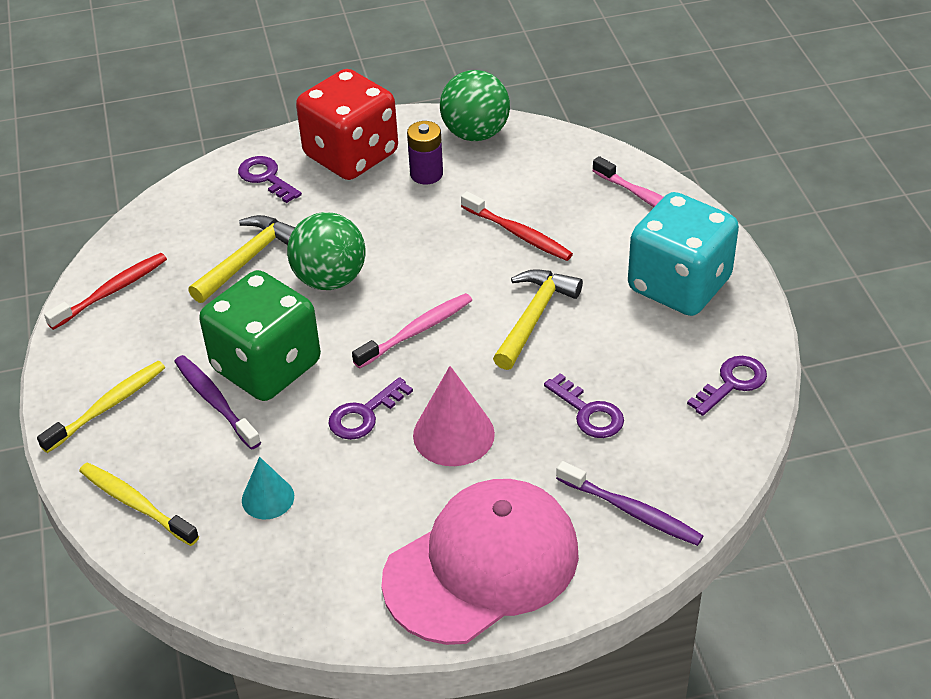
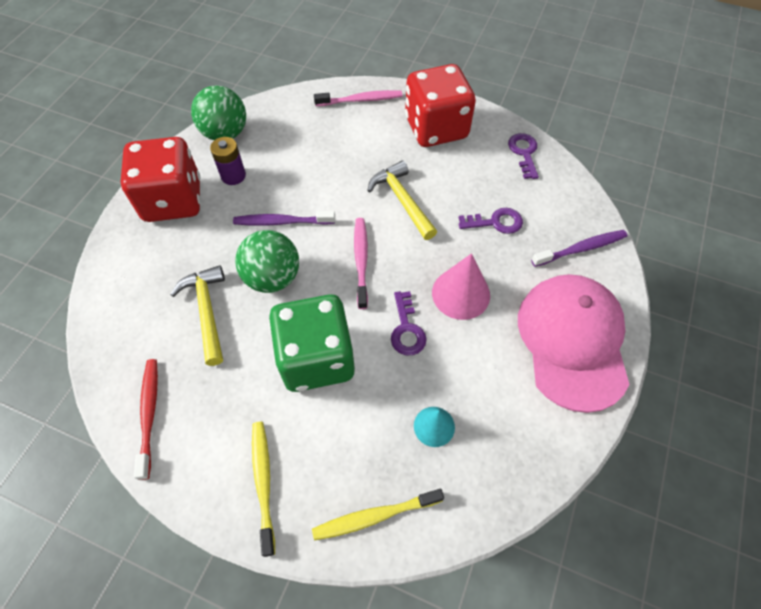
camera: 55 degrees left, 15 degrees up
purple toothbrush [174,355,261,450] -> purple toothbrush moved to [233,211,335,226]
purple key [238,156,302,203] -> none
red toothbrush [461,191,573,261] -> none
turquoise dice [628,192,739,316] -> red dice [405,64,476,147]

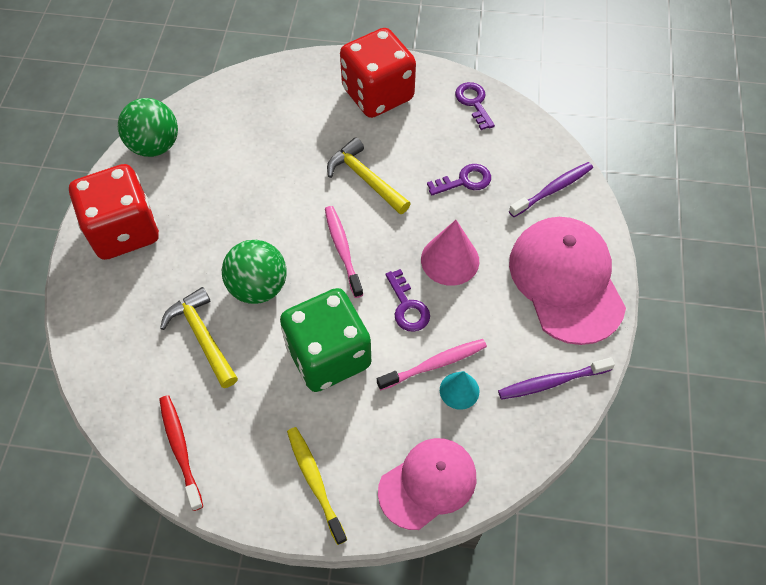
camera: 15 degrees left, 0 degrees up
purple battery [210,137,246,185] -> none
purple toothbrush [233,211,335,226] -> purple toothbrush moved to [498,357,615,400]
yellow toothbrush [312,489,444,541] -> pink cap [378,438,476,530]
pink toothbrush [314,90,402,106] -> pink toothbrush moved to [377,339,487,391]

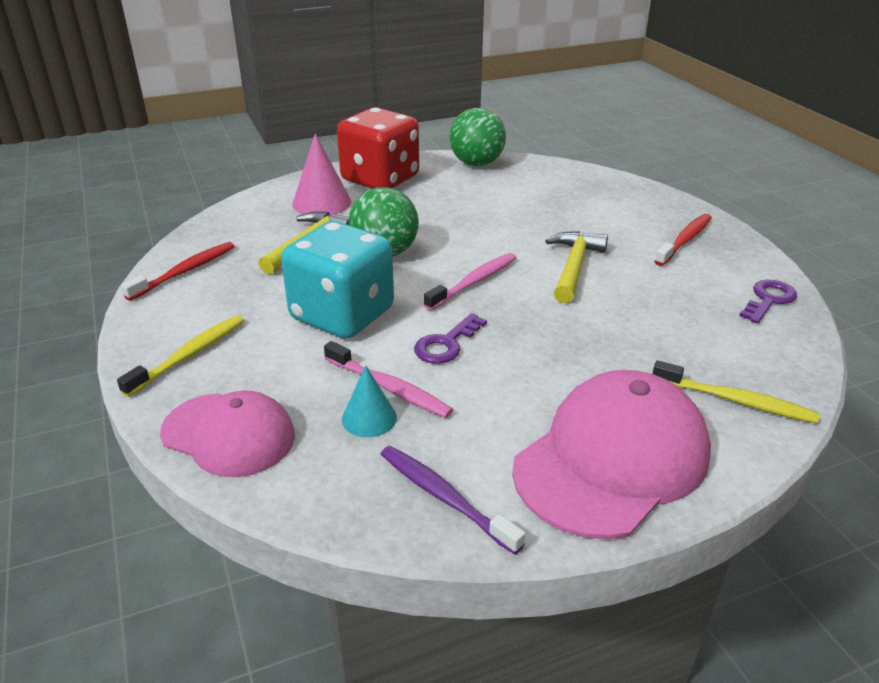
camera: 60 degrees right, 25 degrees down
green dice [280,288,371,392] -> turquoise dice [281,221,394,339]
red dice [340,28,416,118] -> red toothbrush [654,214,712,266]
pink cone [421,220,479,286] -> pink cone moved to [292,133,351,215]
purple key [427,164,491,196] -> none
purple toothbrush [509,162,593,217] -> yellow toothbrush [652,360,820,423]

